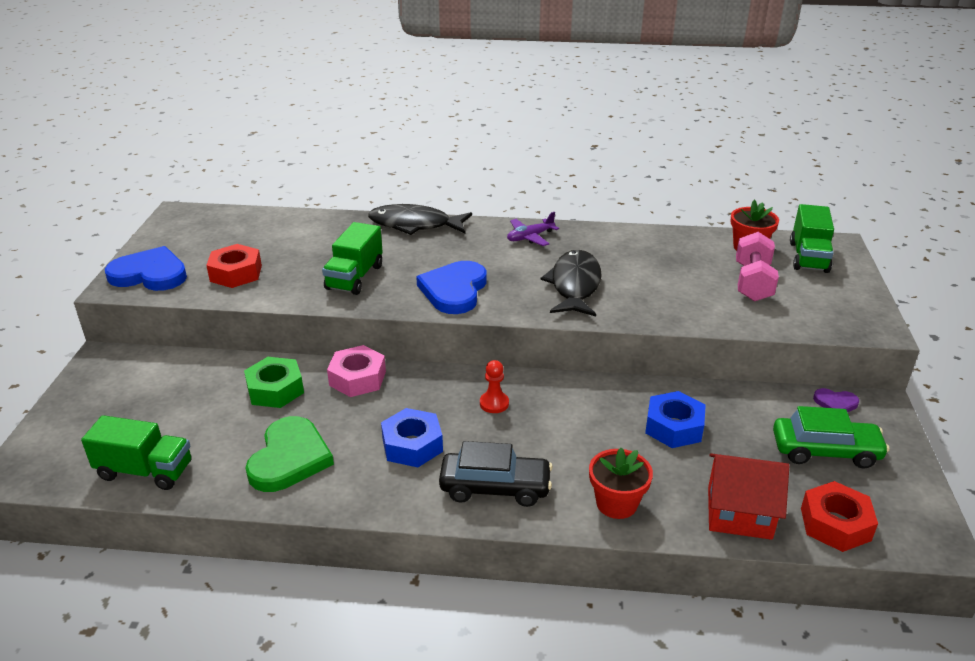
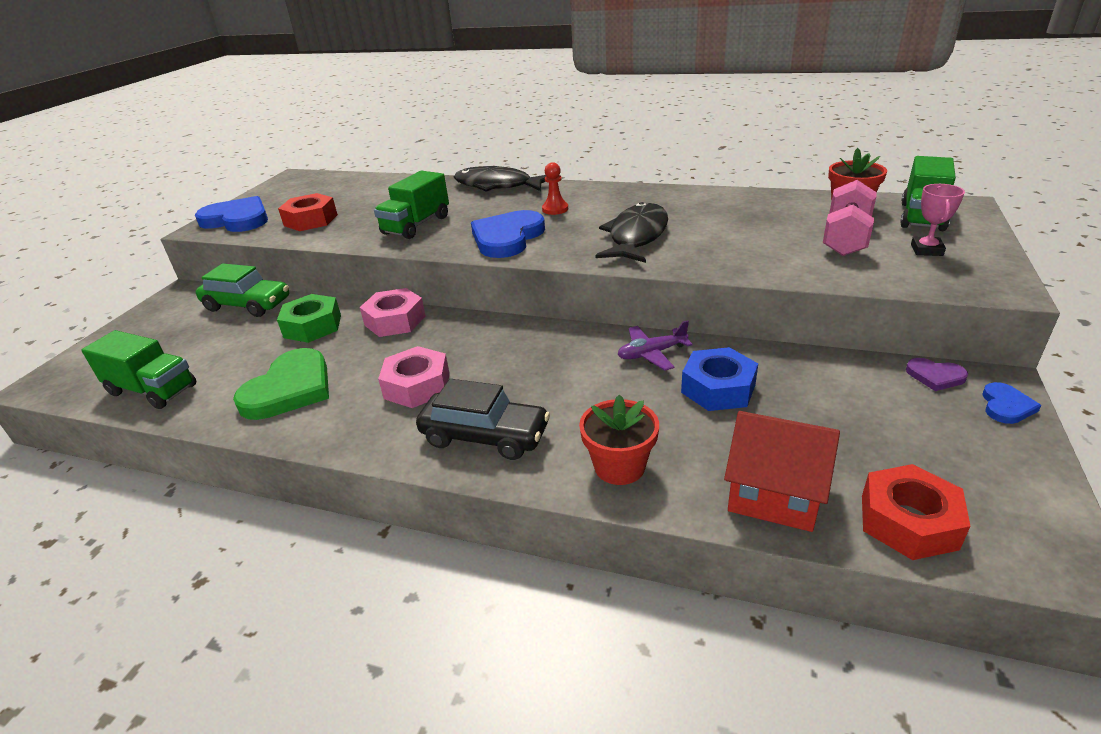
camera: 15 degrees right, 0 degrees up
blue nut [381,408,443,467] -> pink nut [378,346,450,408]
red pawn [480,360,509,413] -> red pawn moved to [542,162,568,215]
purple plane [507,212,559,246] -> purple plane moved to [617,320,693,371]
green car [773,406,890,468] -> green car moved to [196,264,289,317]
none -> pink trophy [911,184,965,256]
none -> blue heart [982,382,1042,424]

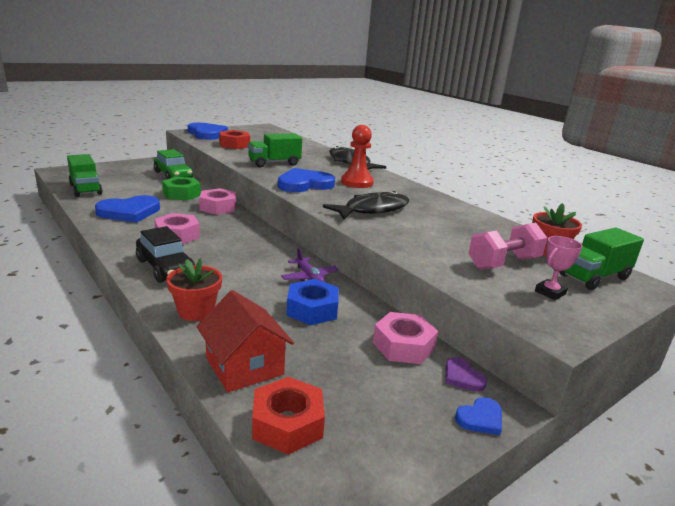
camera: 30 degrees right, 10 degrees down
green heart [233,348,329,420] -> blue heart [95,195,160,223]
red pawn [542,162,568,215] -> red pawn [341,125,374,188], size x1.71
purple plane [617,320,693,371] -> purple plane turned 135 degrees counterclockwise [281,247,338,282]
none -> pink nut [373,312,438,364]

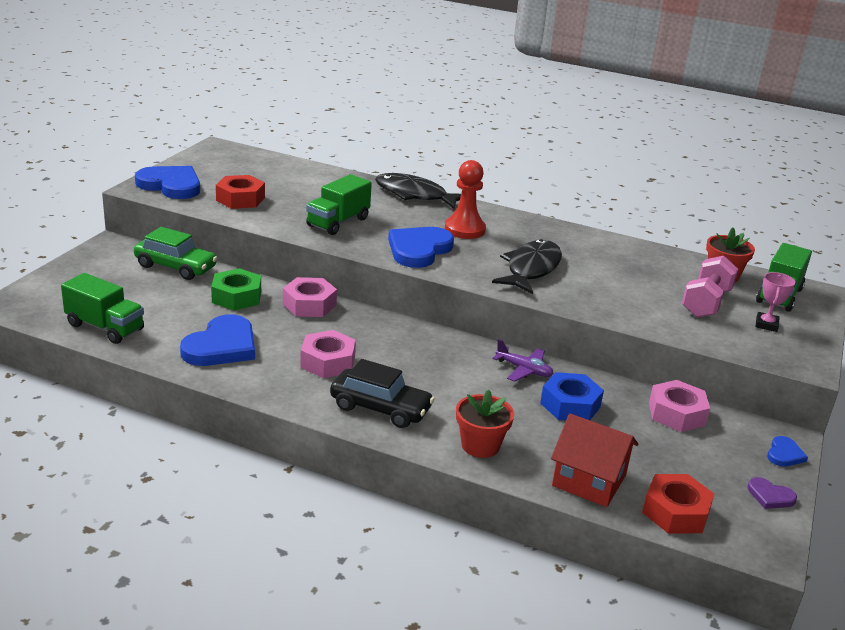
camera: 30 degrees left, 5 degrees up
purple heart [445,357,487,391] -> purple heart moved to [748,477,797,509]

